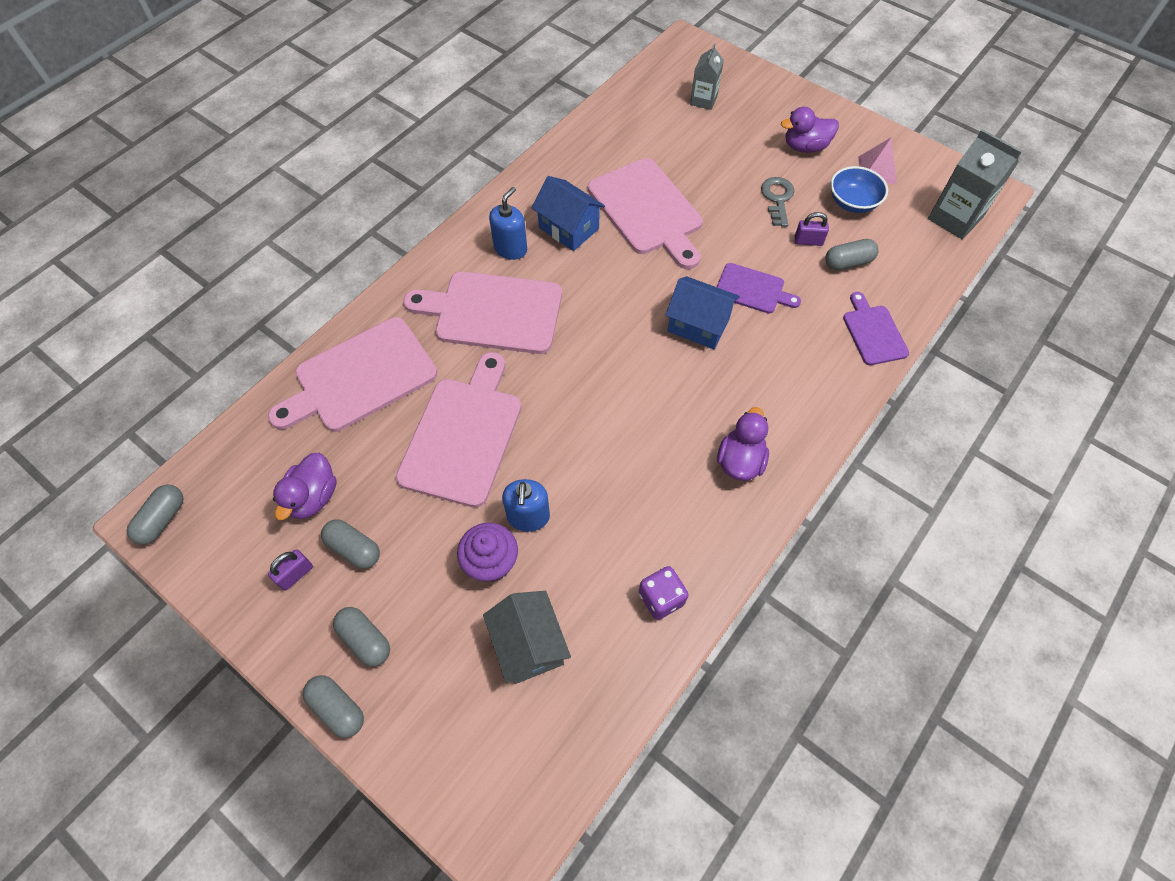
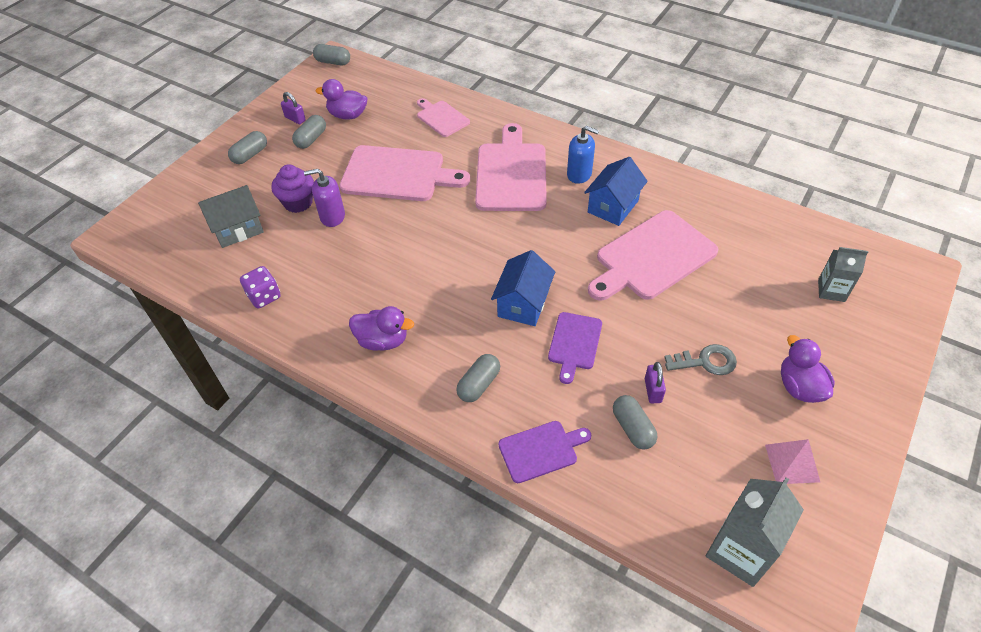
camera: 85 degrees right, 10 degrees down
pink cutting board [268,317,437,432] -> pink cutting board [417,98,470,137], size x0.54
grey capsule [303,675,364,738] -> grey capsule moved to [456,354,500,402]
blue soap dispenser [502,479,550,532] -> purple soap dispenser [304,169,345,227]
blue bowl [830,166,888,213] -> none

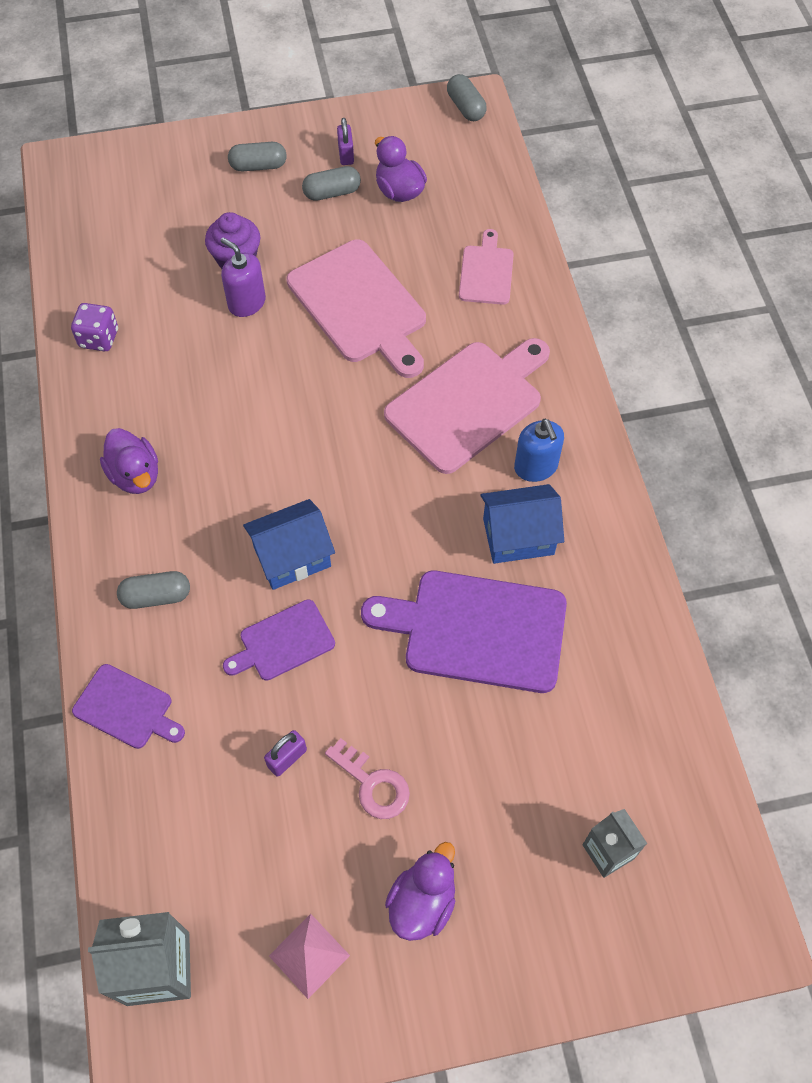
camera: 45 degrees right, 10 degrees up
grey house [198,185,264,248] -> none
pink cutting board [588,210,718,301] -> purple cutting board [361,570,567,693]
grey capsule [613,395,657,450] -> none
grey key [664,344,737,375] -> pink key [325,738,410,819]

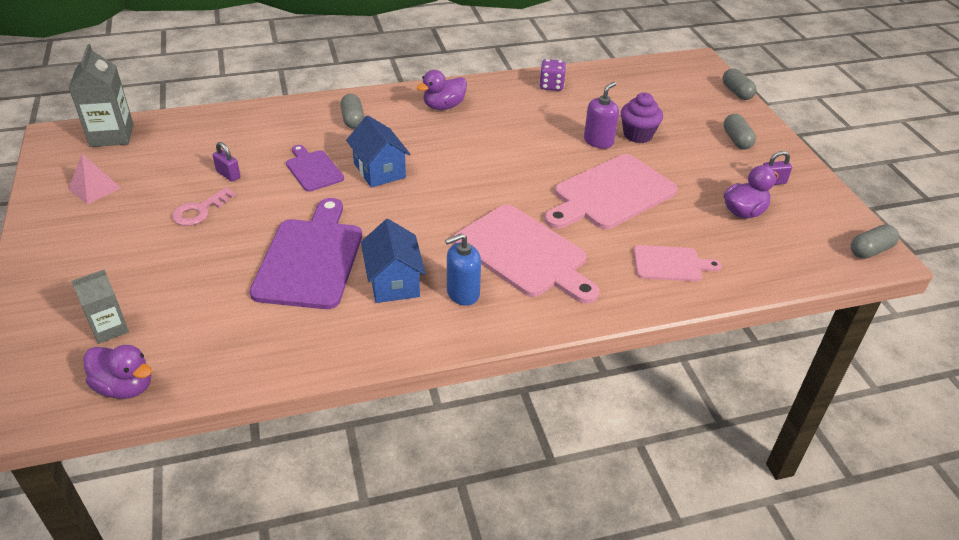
camera: 85 degrees right, 20 degrees down
purple cutting board [72,664,185,749] -> none
grey capsule [302,166,361,201] -> grey capsule moved to [722,68,756,100]
purple duck [385,842,455,941] -> purple duck moved to [83,345,152,399]

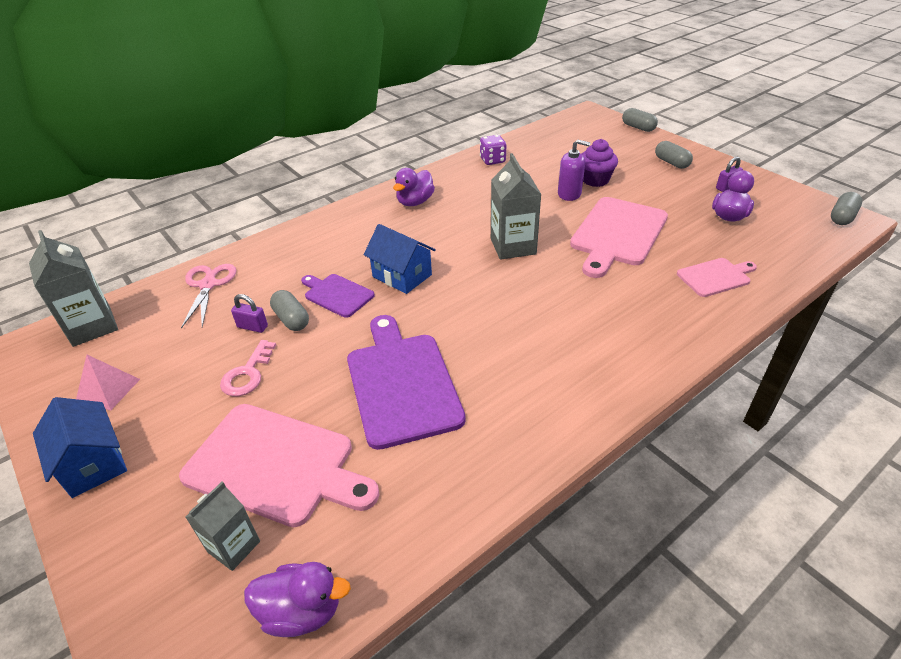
camera: 20 degrees left, 0 degrees up
grey capsule [340,94,364,129] -> grey capsule moved to [270,290,309,331]
blue house [361,219,426,303] -> blue house moved to [33,397,127,498]
blue soap dispenser [445,233,481,306] -> none
pink cutting board [453,205,600,304] -> pink cutting board moved to [179,404,380,527]
purple soap dispenser [584,82,619,149] -> purple soap dispenser turned 90 degrees clockwise [558,140,591,201]
none -> pink scissors [181,264,236,329]
none -> grey carton [491,153,542,260]

